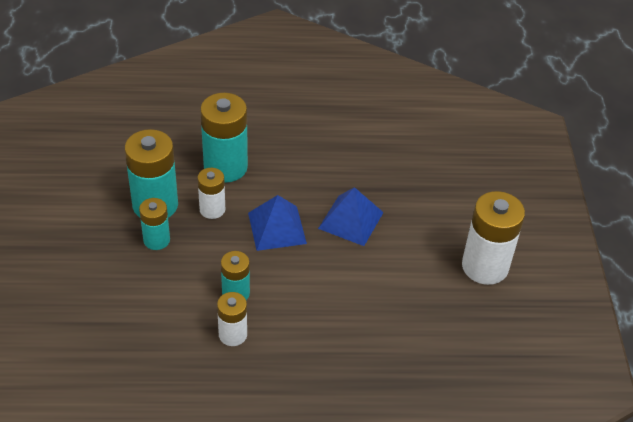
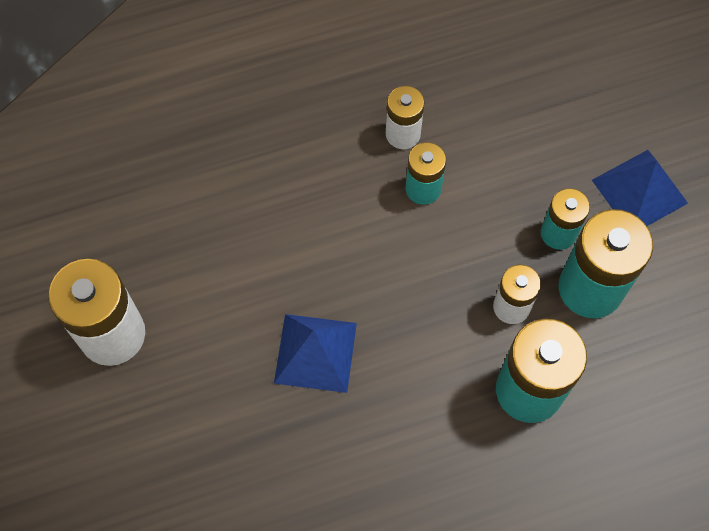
camera: 165 degrees right, 20 degrees up
blue pyramid [248,195,307,251] -> blue pyramid moved to [592,150,688,226]

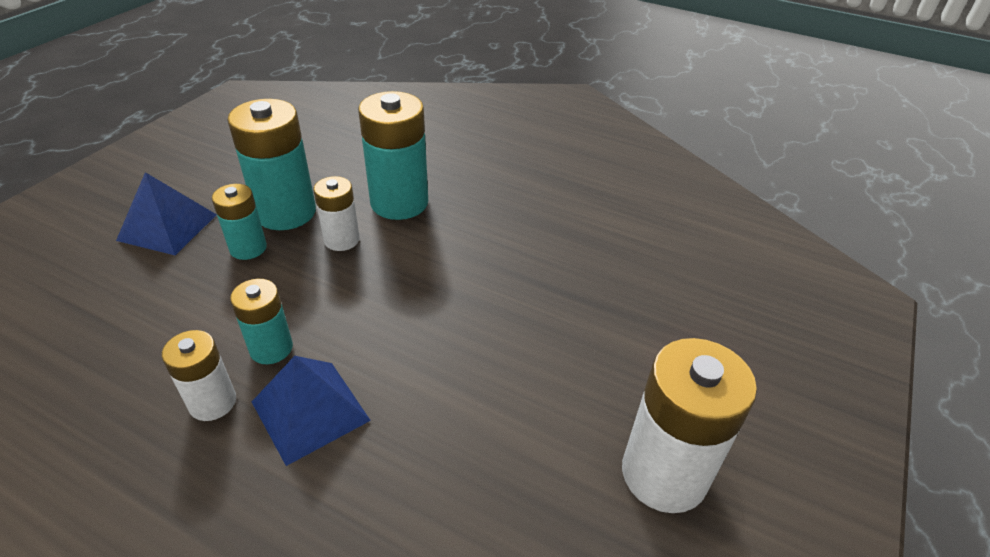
camera: 135 degrees left, 25 degrees down
blue pyramid [274,314,357,393] -> blue pyramid moved to [252,356,371,466]

